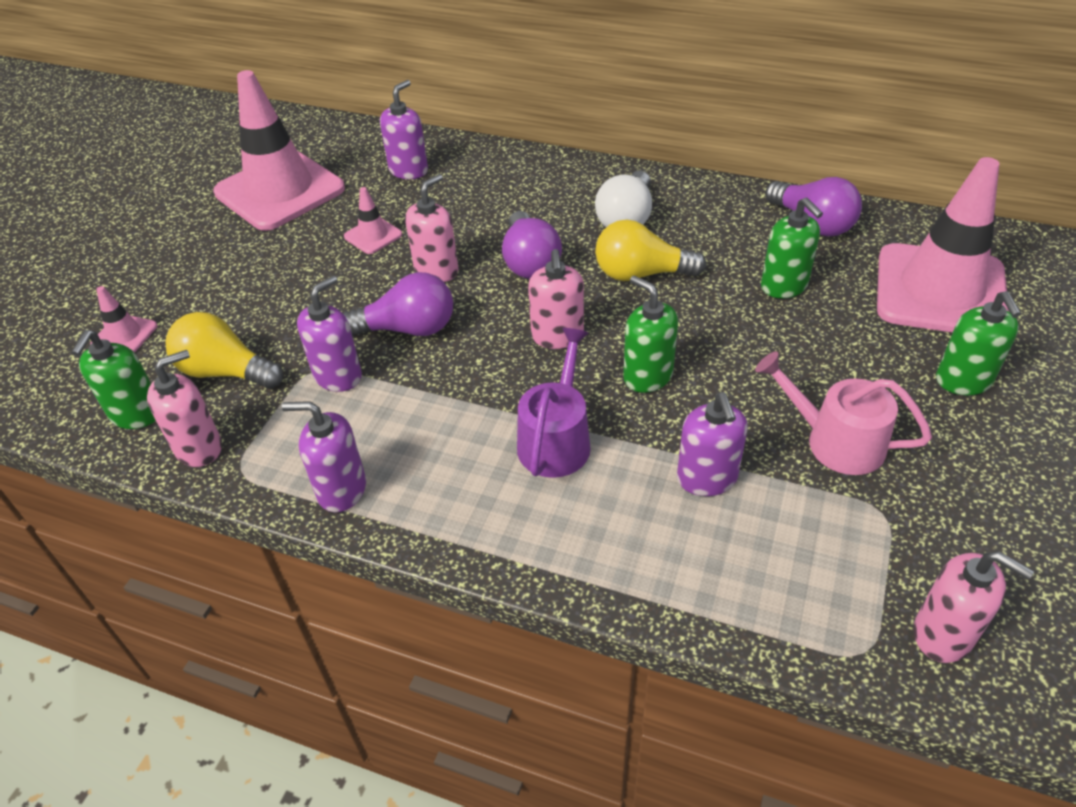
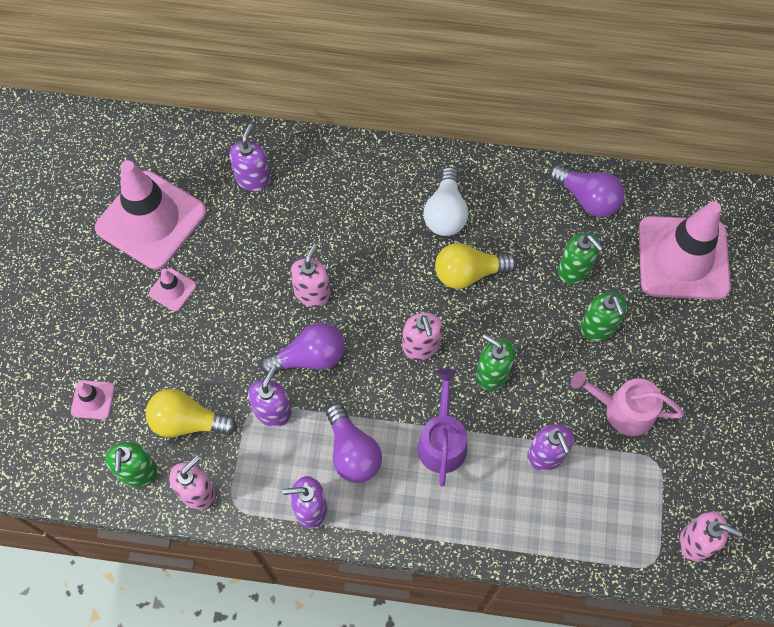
camera: 15 degrees left, 20 degrees up
pink traffic cone [344,187,402,254] -> pink traffic cone moved to [149,268,197,311]
purple light bulb [502,211,562,279] -> purple light bulb moved to [326,403,382,483]
green soap dispenser [936,291,1021,395] -> green soap dispenser moved to [580,293,627,341]

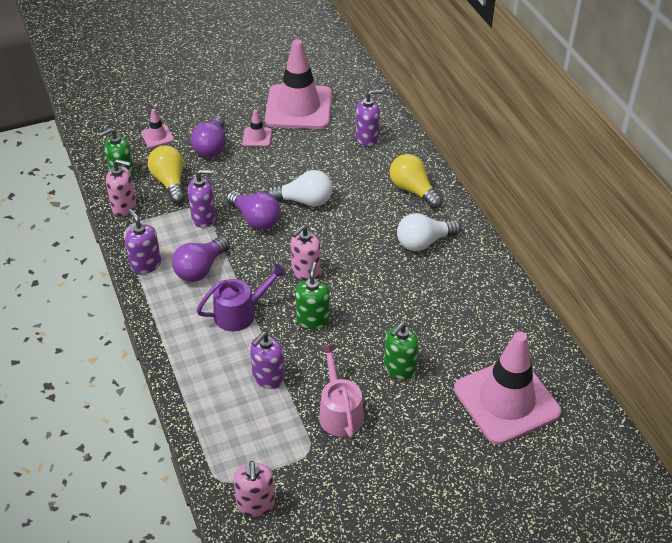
camera: 60 degrees right, 20 degrees down
pink soap dispenser [290,244,331,307] -> white light bulb [266,170,333,207]
yellow light bulb [435,243,517,289] -> yellow light bulb moved to [390,154,442,208]
purple light bulb [549,165,625,217] -> purple light bulb moved to [190,115,225,157]
green soap dispenser [558,233,603,284] -> none

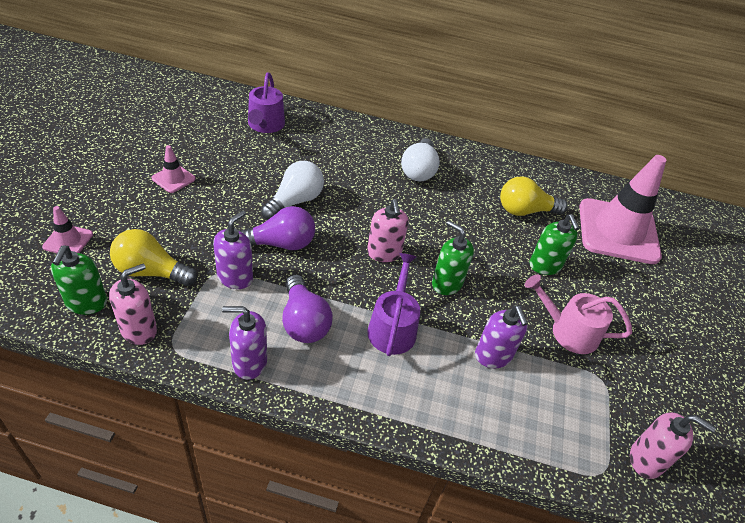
camera: 60 degrees left, 0 degrees up
purple light bulb [190,115,225,157] -> none
pink traffic cone [265,39,332,129] -> none
purple soap dispenser [356,90,383,147] -> purple watering can [248,73,285,133]
yellow light bulb [390,154,442,208] -> yellow light bulb moved to [500,176,568,216]

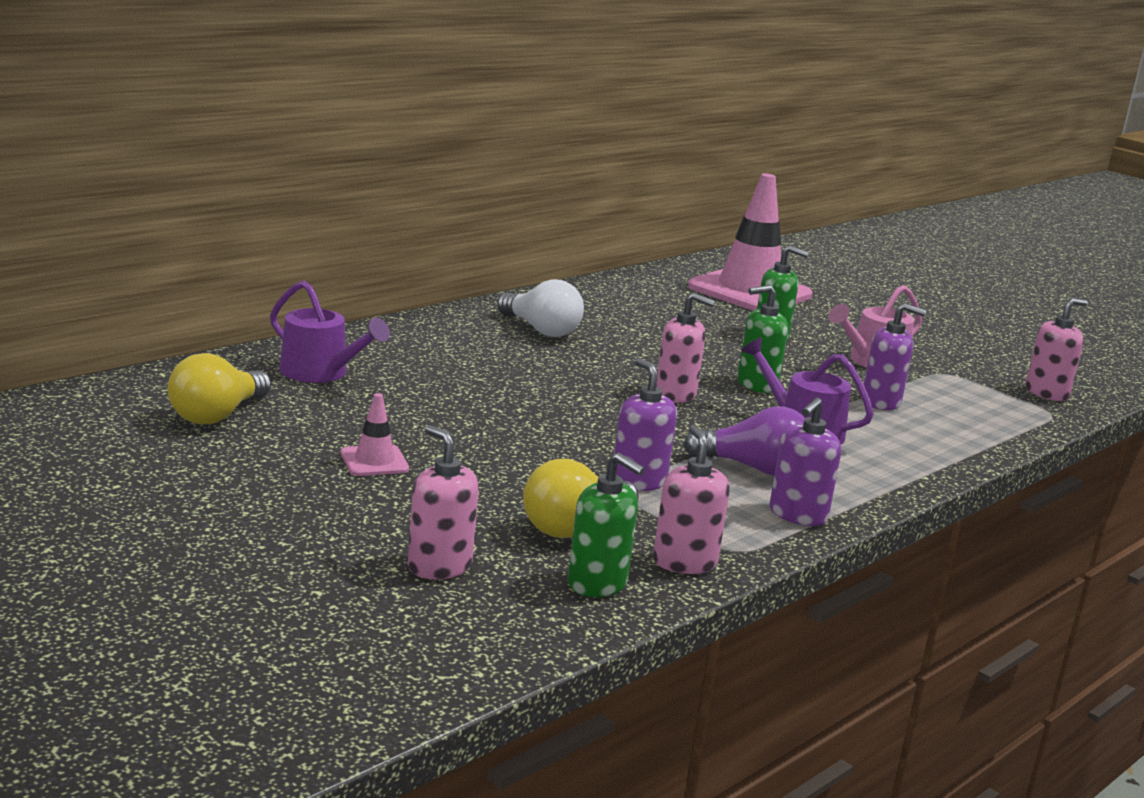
camera: 55 degrees left, 25 degrees down
pink traffic cone [42,206,93,253] -> pink soap dispenser [408,425,479,579]
purple light bulb [238,206,315,250] -> none
white light bulb [261,161,324,220] -> none
yellow light bulb [500,176,568,216] -> yellow light bulb moved to [167,353,271,425]

